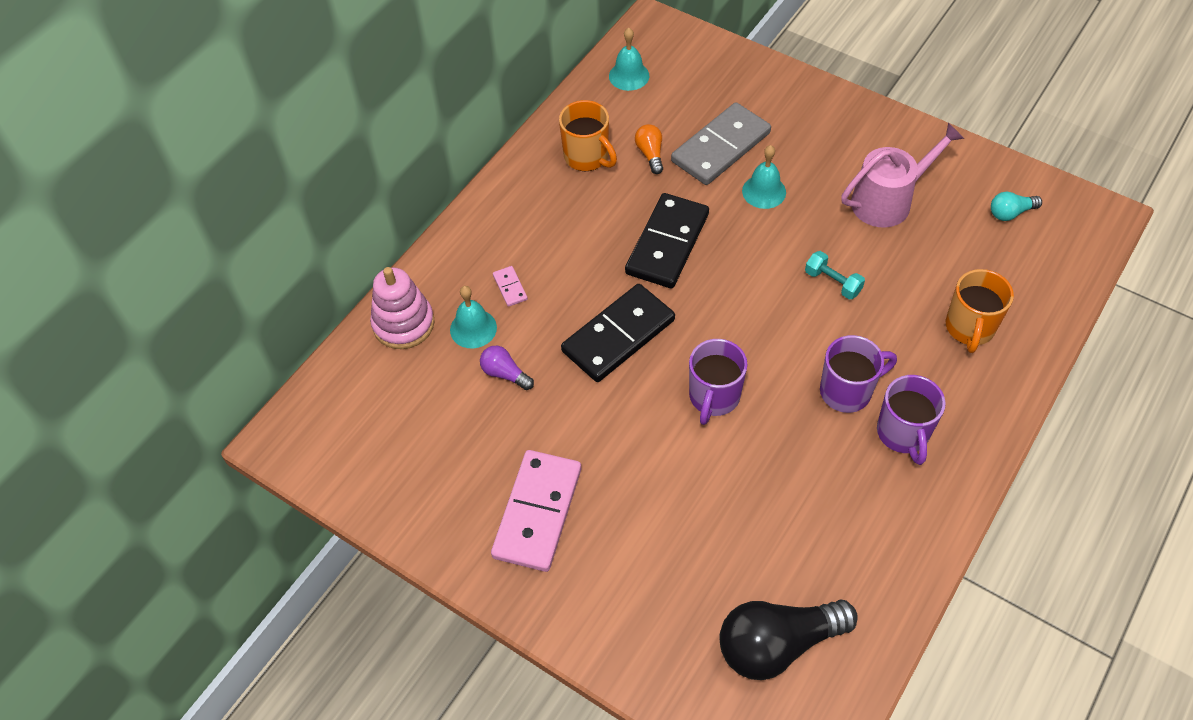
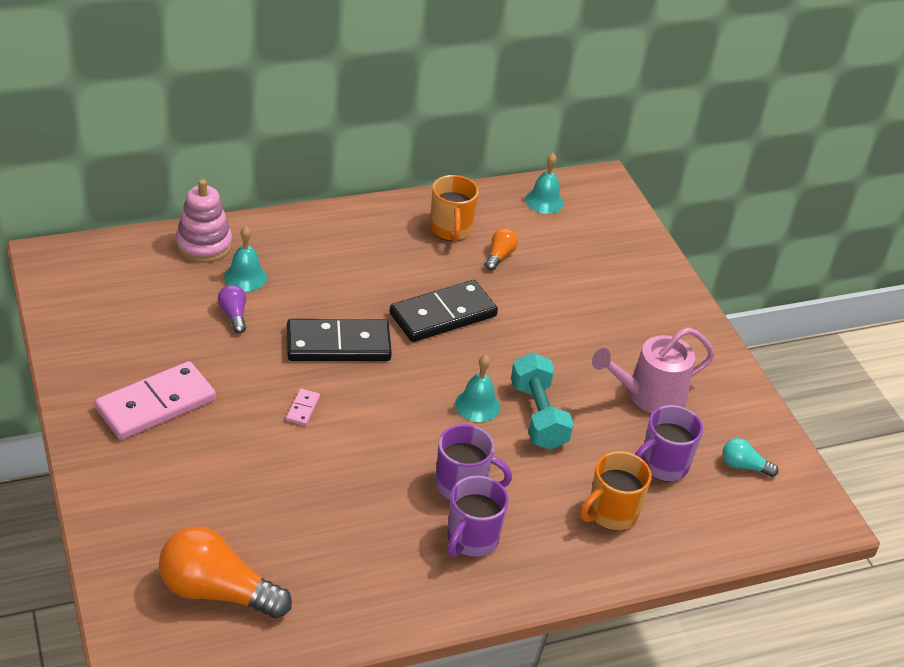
camera: 30 degrees right, 15 degrees down
pink domino [493,266,528,307] -> pink domino moved to [286,389,320,426]
grey domino [671,102,771,185] -> none
purple mug [689,339,747,425] -> purple mug moved to [635,405,703,482]
black light bulb [720,599,858,680] -> orange light bulb [159,526,292,618]
turquoise bell [742,145,786,209] -> turquoise bell moved to [455,355,500,422]
turquoise dumbbell [805,251,865,300] -> turquoise dumbbell [511,353,574,450], size x1.75
pink watering can [842,123,964,228] -> pink watering can turned 150 degrees clockwise [592,327,715,413]

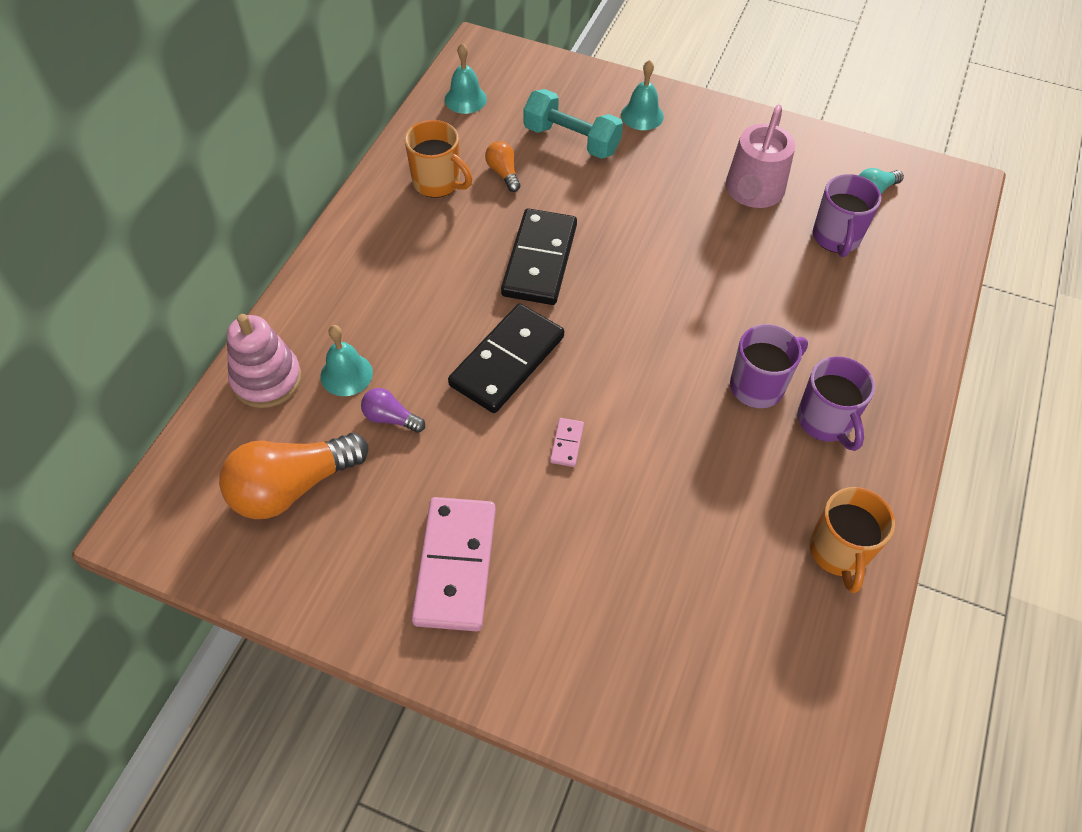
camera: 45 degrees left, 15 degrees up
orange light bulb [159,526,292,618] -> orange light bulb moved to [219,433,368,519]
pink domino [286,389,320,426] -> pink domino turned 45 degrees clockwise [550,418,584,467]
turquoise bell [455,355,500,422] -> turquoise bell moved to [621,60,664,130]
turquoise dumbbell [511,353,574,450] -> turquoise dumbbell moved to [524,89,623,159]
orange mug [580,451,652,531] -> orange mug moved to [810,487,895,593]

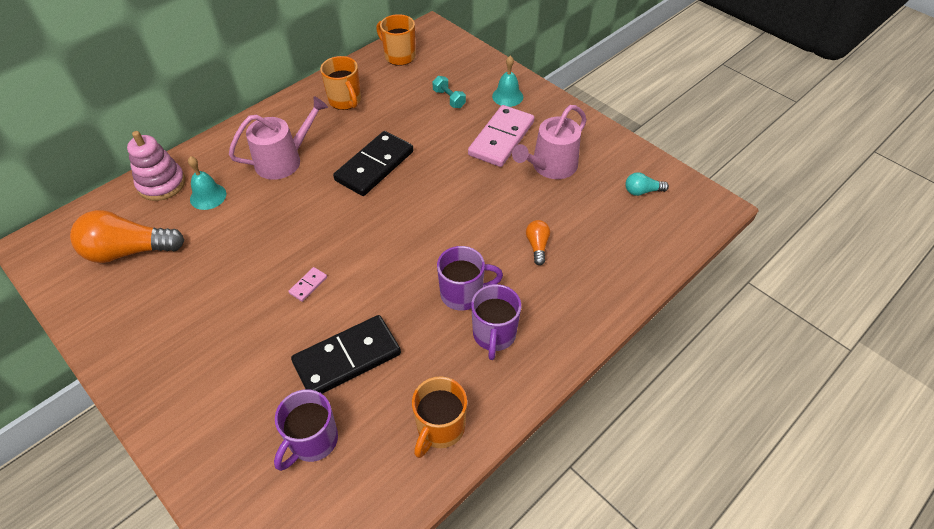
camera: 25 degrees right, 5 degrees down
purple light bulb [361,388,425,433] -> none
pink domino [412,497,496,631] -> pink domino moved to [468,105,535,167]
turquoise bell [445,43,487,114] -> orange mug [376,14,416,66]
black domino [448,303,564,413] -> black domino moved to [291,315,401,394]
orange light bulb [485,141,520,192] -> orange light bulb moved to [526,220,550,265]
turquoise dumbbell [524,89,623,159] -> turquoise dumbbell [432,76,466,108], size x0.57
purple mug [813,174,881,257] -> purple mug moved to [274,389,338,471]
none -> pink watering can [229,96,328,180]

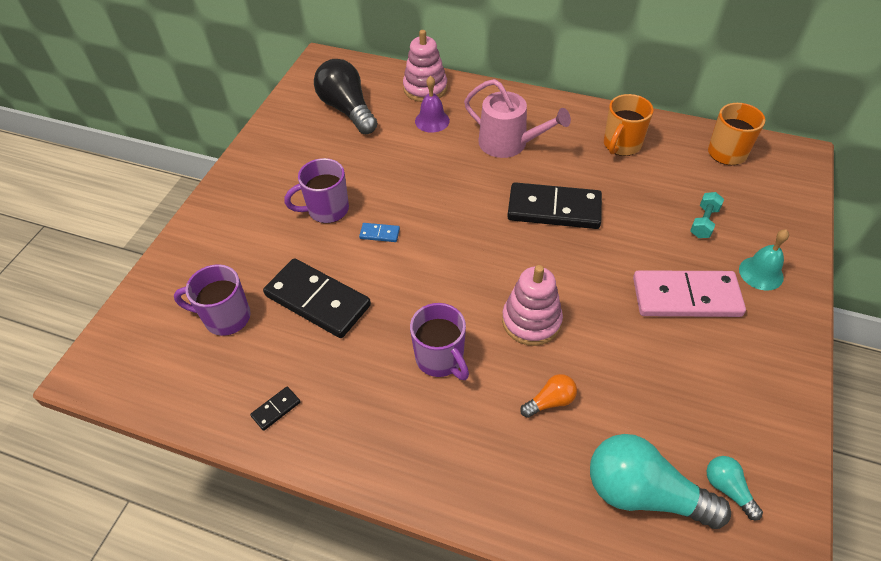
camera: 65 degrees right, 0 degrees up
orange light bulb [70,210,185,263] -> black light bulb [314,59,378,134]
turquoise bell [188,156,226,210] -> purple bell [415,76,450,133]
pink domino [288,267,327,302] -> blue domino [359,223,400,242]
orange mug [412,376,467,458] -> black domino [250,387,301,431]
purple mug [471,284,521,360] -> purple mug moved to [284,158,349,223]
pink watering can [512,105,587,179] -> none
none -> pink stacking toy [502,265,563,346]
none -> turquoise light bulb [590,434,731,529]

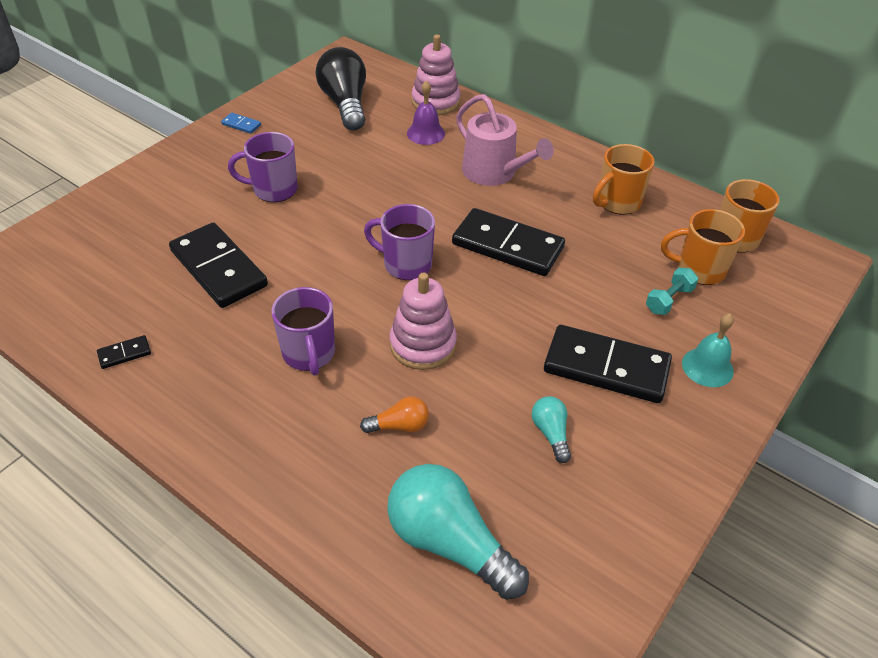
camera: 15 degrees right, 5 degrees down
purple mug [174,264,251,336] -> purple mug moved to [364,204,435,280]
blue domino [359,223,400,242] -> blue domino moved to [221,113,261,134]
pink domino [633,270,746,317] -> black domino [544,325,672,403]
turquoise light bulb [707,456,763,521] -> turquoise light bulb moved to [532,396,571,463]
none -> orange mug [661,209,745,285]

